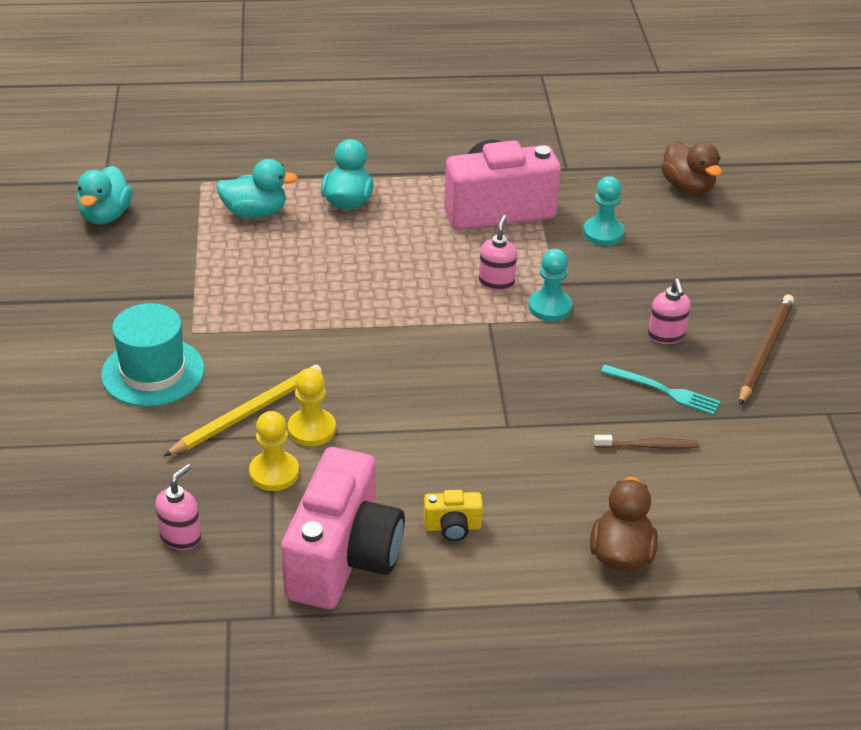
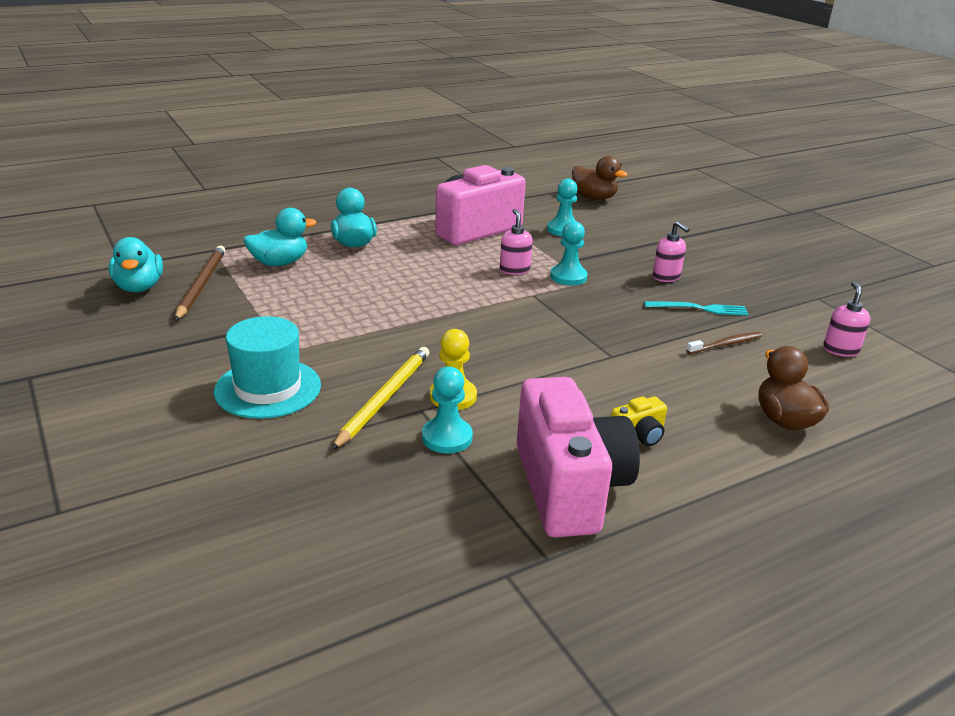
camera: 25 degrees left, 10 degrees down
pink soap dispenser [155,464,201,550] -> pink soap dispenser moved to [823,281,870,357]
yellow pawn [249,411,299,491] -> turquoise pawn [422,367,473,453]
brown pencil [739,294,794,405] -> brown pencil moved to [175,245,226,321]

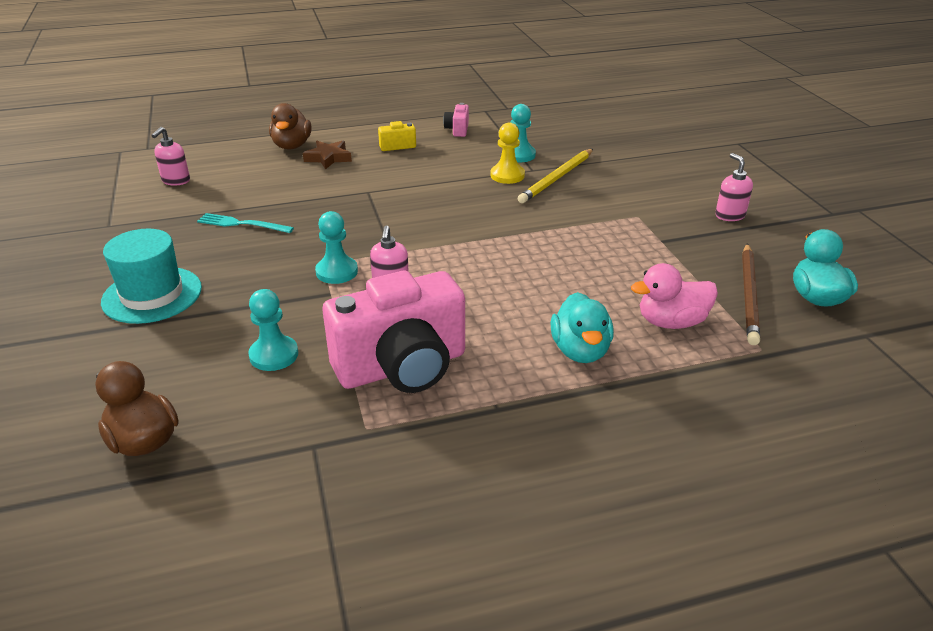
camera: 165 degrees left, 5 degrees up
turquoise hat [214,316,321,419] -> turquoise hat moved to [101,229,202,324]
turquoise duck [243,208,317,266] -> pink duck [631,263,718,329]
pink camera [516,377,640,538] -> pink camera [443,103,469,137], size x0.42
pink soap dispenser [653,221,690,282] -> pink soap dispenser moved to [715,153,753,221]
brown toothbrush [686,332,762,354] -> none
none -> brown star [303,141,352,170]

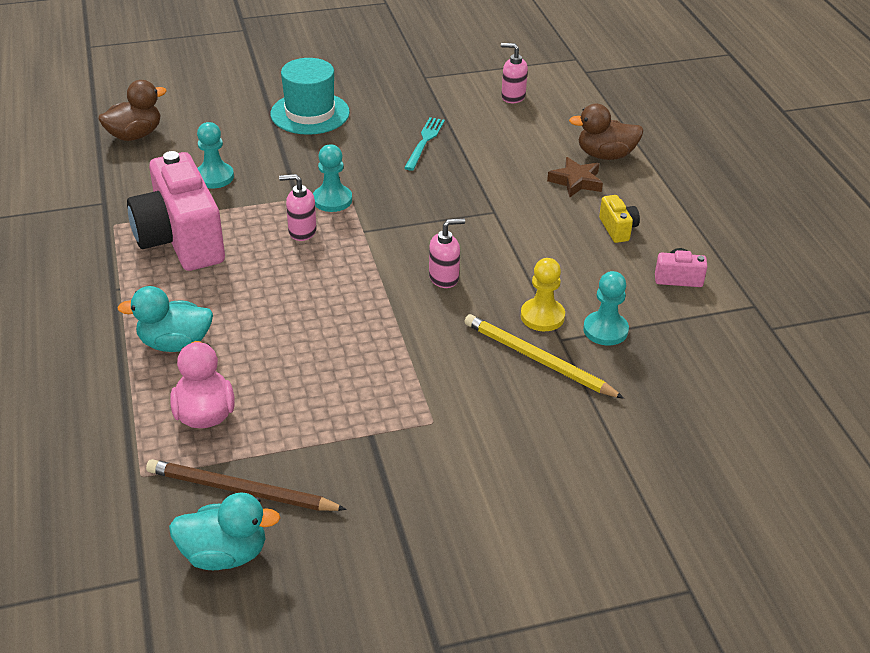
camera: 90 degrees right, 5 degrees up
pink soap dispenser [715,153,753,221] -> pink soap dispenser moved to [429,218,465,288]

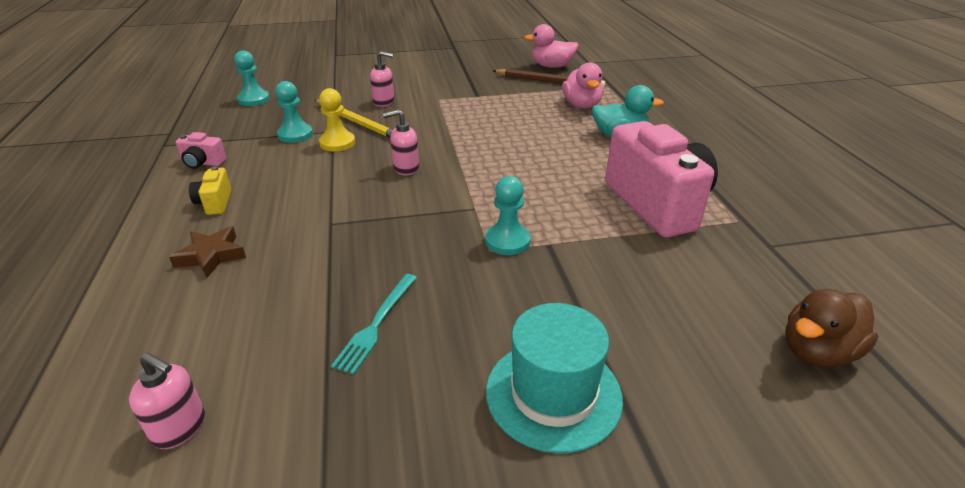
camera: 175 degrees left, 5 degrees down
turquoise duck [169,492,280,570] -> pink duck [524,24,578,68]
turquoise pawn [197,122,234,189] -> turquoise pawn moved to [234,50,270,106]
pink soap dispenser [279,174,317,241] -> pink soap dispenser moved to [370,51,394,107]
brown duck [569,104,643,160] -> none

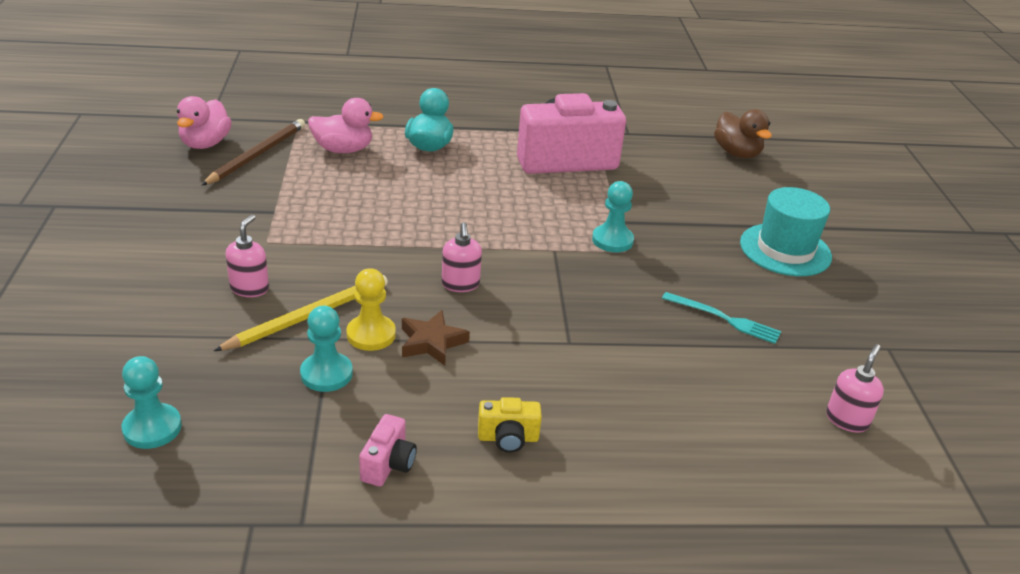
camera: 85 degrees left, 0 degrees up
brown star [169,226,246,278] -> brown star moved to [402,310,470,366]

